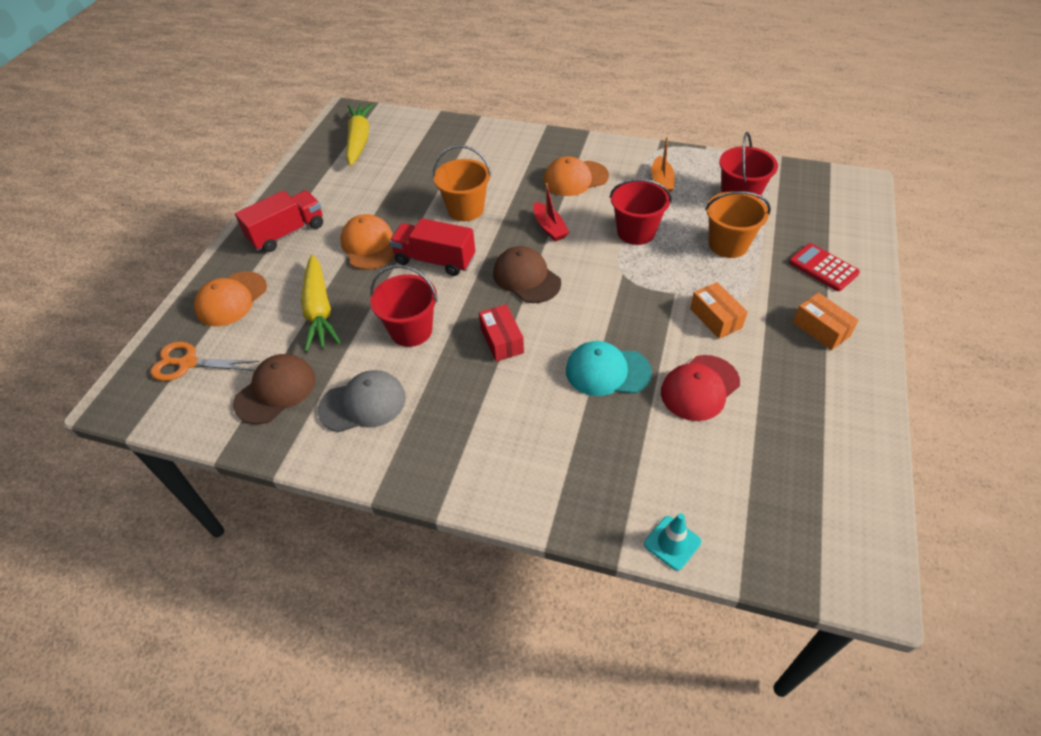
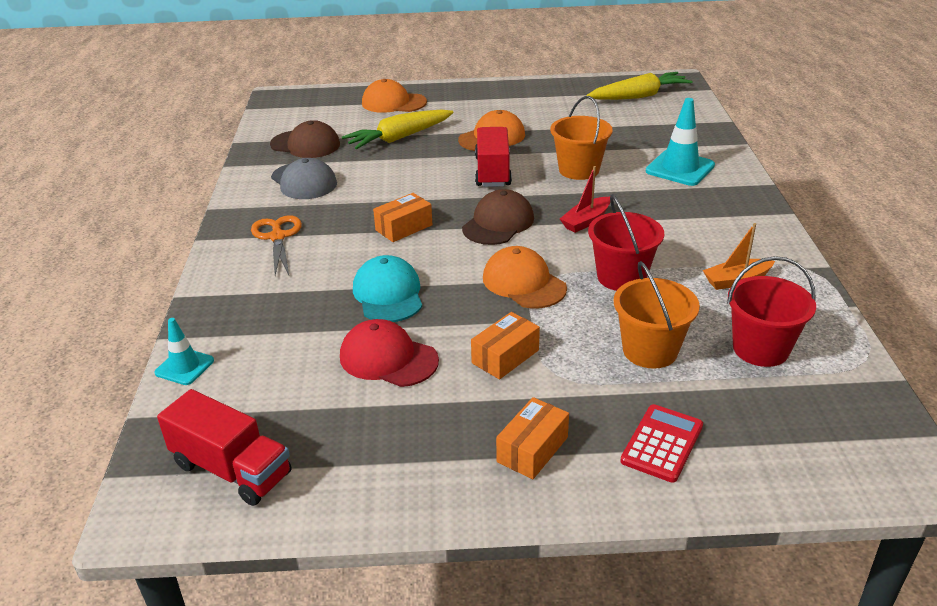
camera: 70 degrees right, 15 degrees down
orange scissors [150,342,260,381] -> orange scissors moved to [251,215,302,275]
red truck [235,190,323,252] -> red truck moved to [157,389,291,506]
red bucket [370,265,438,347] -> none
red box [479,304,524,362] -> orange box [373,193,432,242]
orange cap [544,157,609,196] -> orange cap moved to [483,246,567,309]
none -> turquoise traffic cone [646,98,715,186]

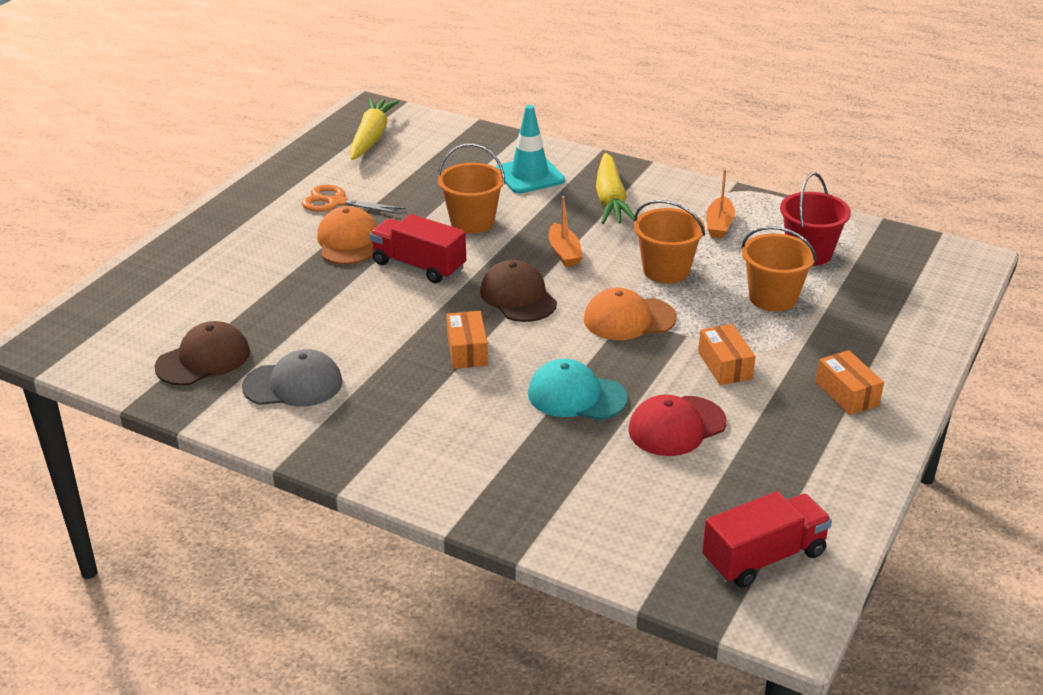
camera: 60 degrees left, 0 degrees up
turquoise traffic cone [154,318,214,385] -> none
orange scissors [251,215,302,275] -> orange scissors moved to [302,185,406,214]
yellow carrot [342,109,454,150] -> yellow carrot moved to [596,153,634,224]
orange cap [362,79,427,113] -> none
red boat [560,166,610,233] -> orange boat [549,196,583,267]
red bucket [588,194,664,291] -> orange bucket [634,200,705,284]
red calculator [620,404,703,483] -> none

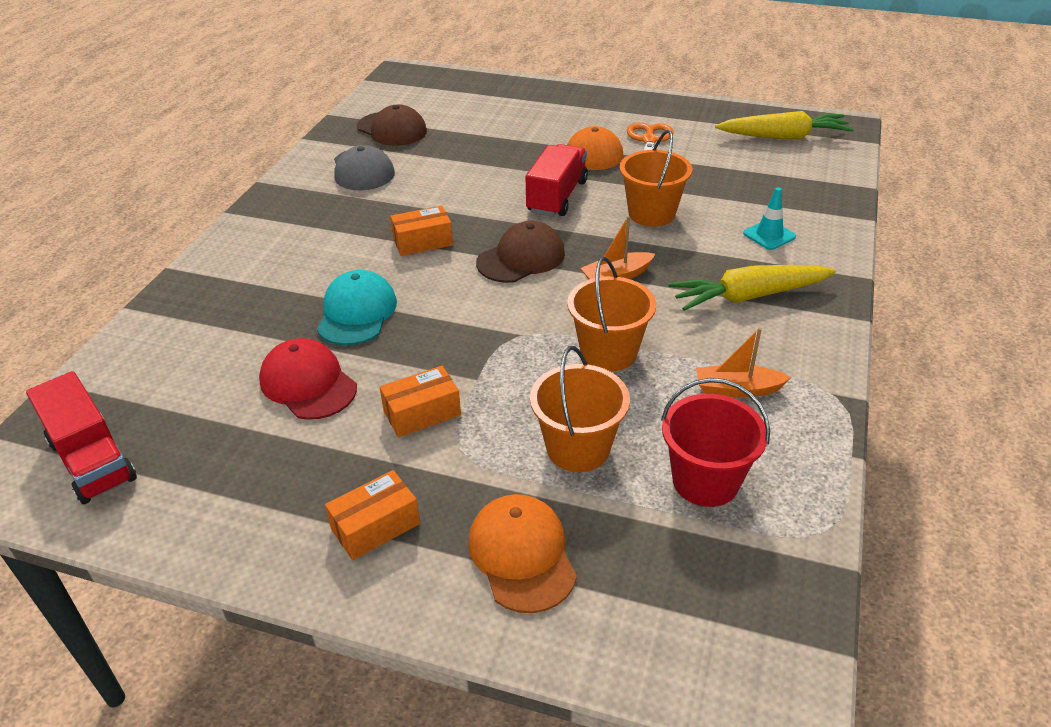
camera: 80 degrees right, 5 degrees up
turquoise traffic cone [496,105,565,193] -> turquoise traffic cone [743,187,796,250], size x0.60
orange cap [584,288,677,340] -> orange cap moved to [468,494,577,613]

